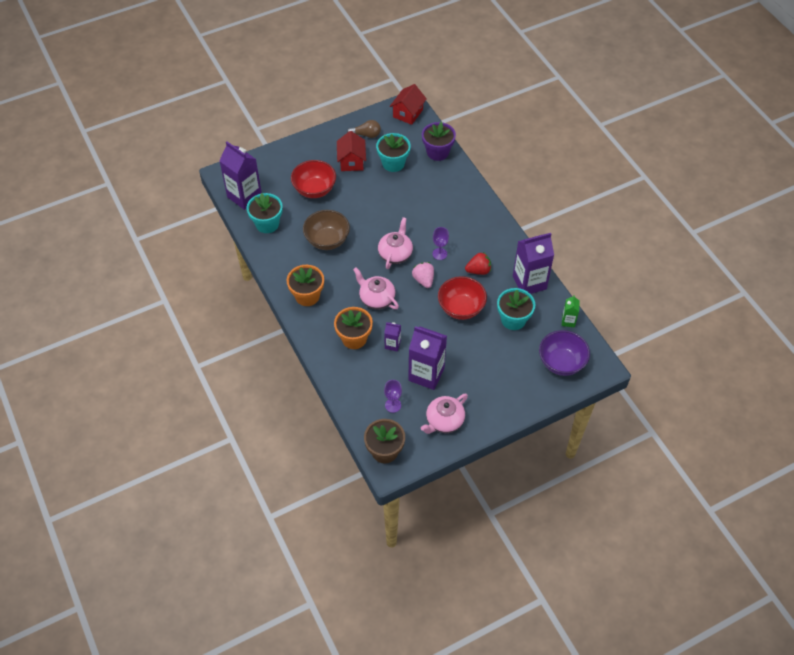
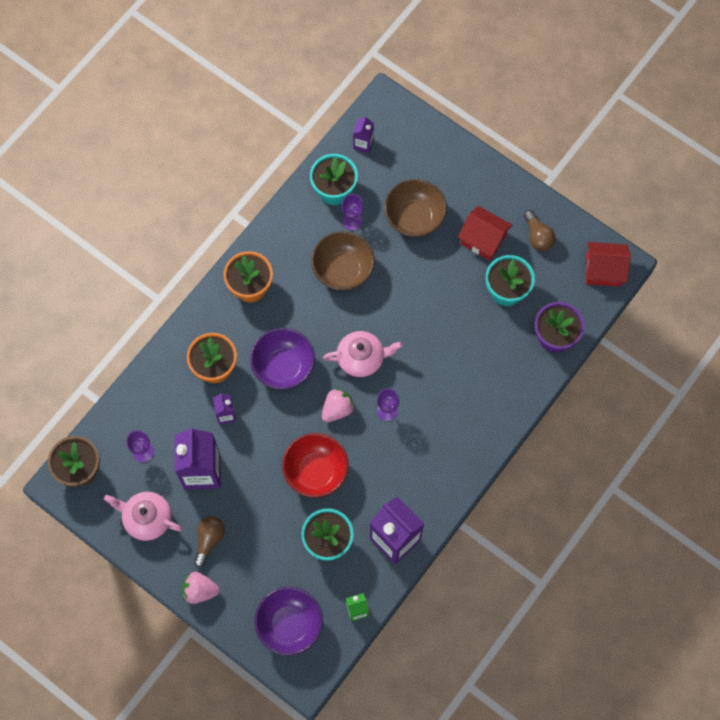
camera: 65 degrees right, 15 degrees up
purple carton [219,141,262,210] -> purple carton [353,116,374,153], size x0.49
red bowl [291,160,336,198] -> brown bowl [384,179,447,237]
red house [337,131,366,171] -> red house turned 60 degrees clockwise [458,206,512,260]
pink teapot [353,267,399,310] -> purple bowl [250,328,315,390]
red strawberry [465,252,491,275] -> none
none -> pink strawberry [182,572,220,604]
none -> brown light bulb [194,516,225,568]
none -> purple goblet [342,194,363,230]

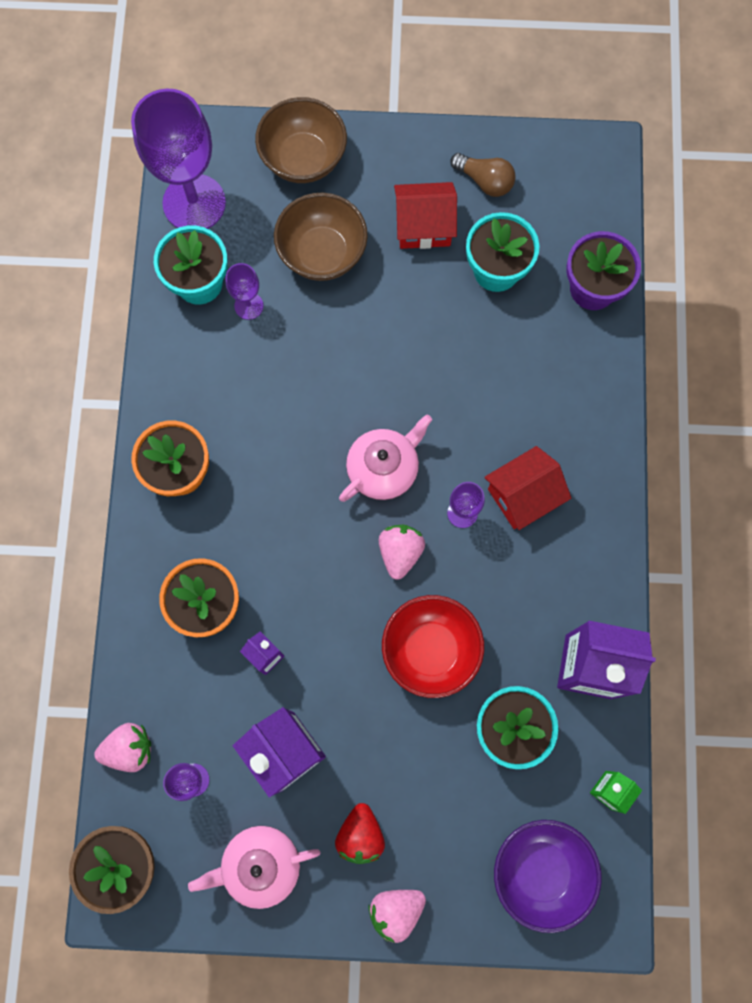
camera: 35 degrees left, 5 degrees up
brown light bulb [194,516,225,568] -> red strawberry [335,803,385,864]
purple bowl [250,328,315,390] -> none
brown bowl [311,231,375,291] -> brown bowl moved to [255,97,347,183]
purple carton [353,116,374,153] -> purple goblet [131,89,226,229]
red house [586,242,631,286] -> red house moved to [485,446,571,530]
none -> pink strawberry [94,723,151,772]

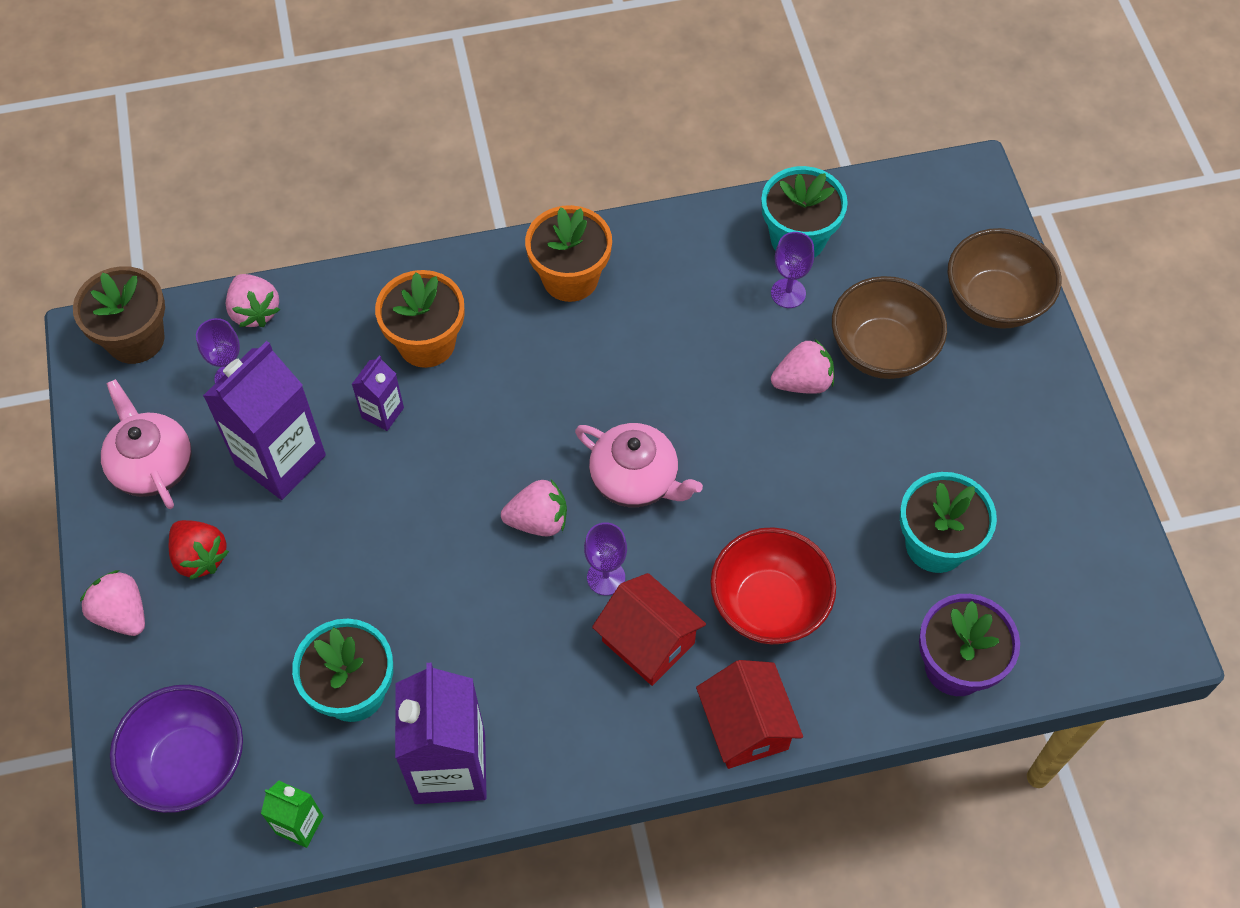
camera: 75 degrees right, 15 degrees down
purple goblet [131,89,226,229] -> none
red strawberry [335,803,385,864] -> red strawberry turned 120 degrees counterclockwise [169,520,229,580]
red bowl [382,595,484,698] -> red bowl moved to [710,527,836,644]
red house [394,182,457,249] -> red house moved to [696,660,803,769]
brown light bulb [450,153,516,197] -> none
none -> pink strawberry [771,339,834,394]

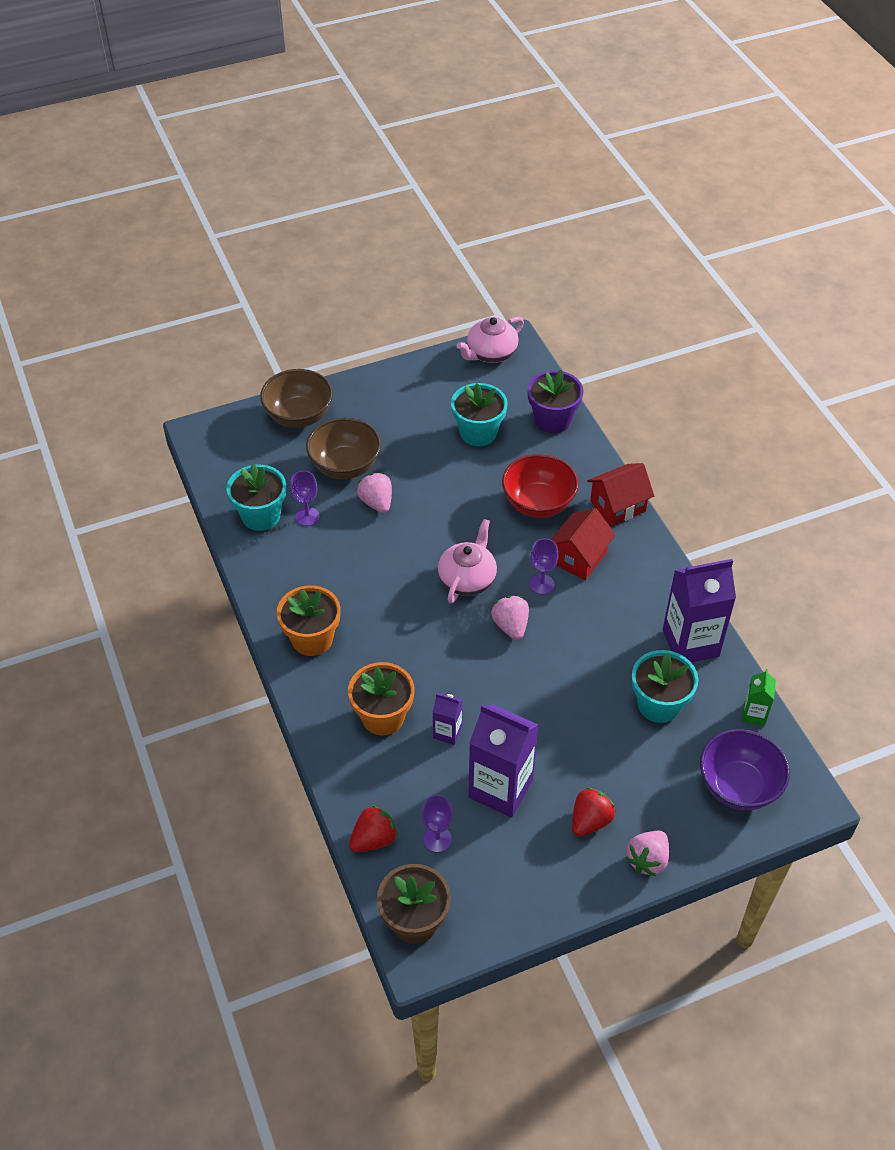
camera: 100 degrees left, 10 degrees down
pink teapot [101,379,192,509] -> pink teapot moved to [457,317,524,363]
pink strawberry [226,274,280,327] -> red strawberry [349,805,398,852]

